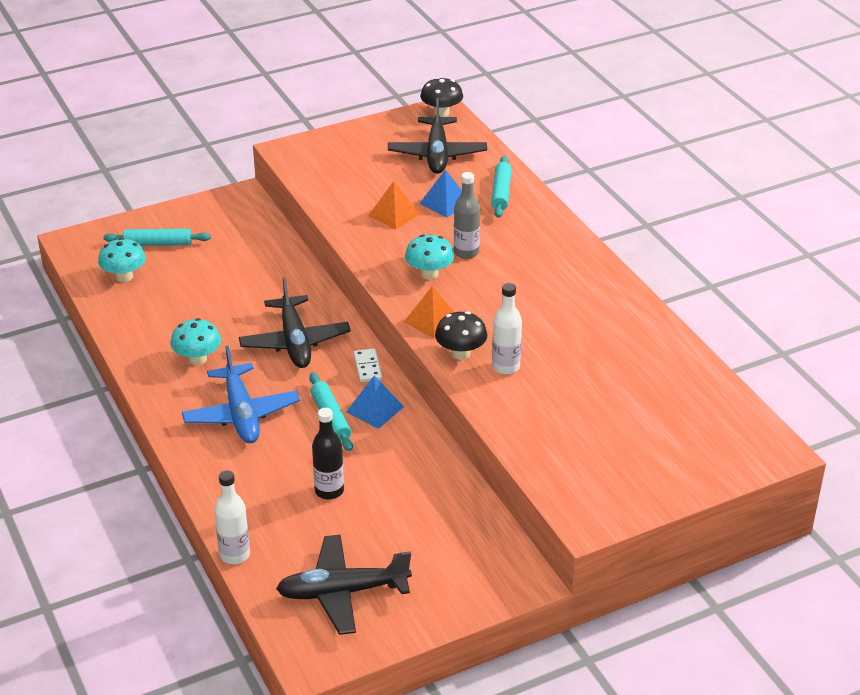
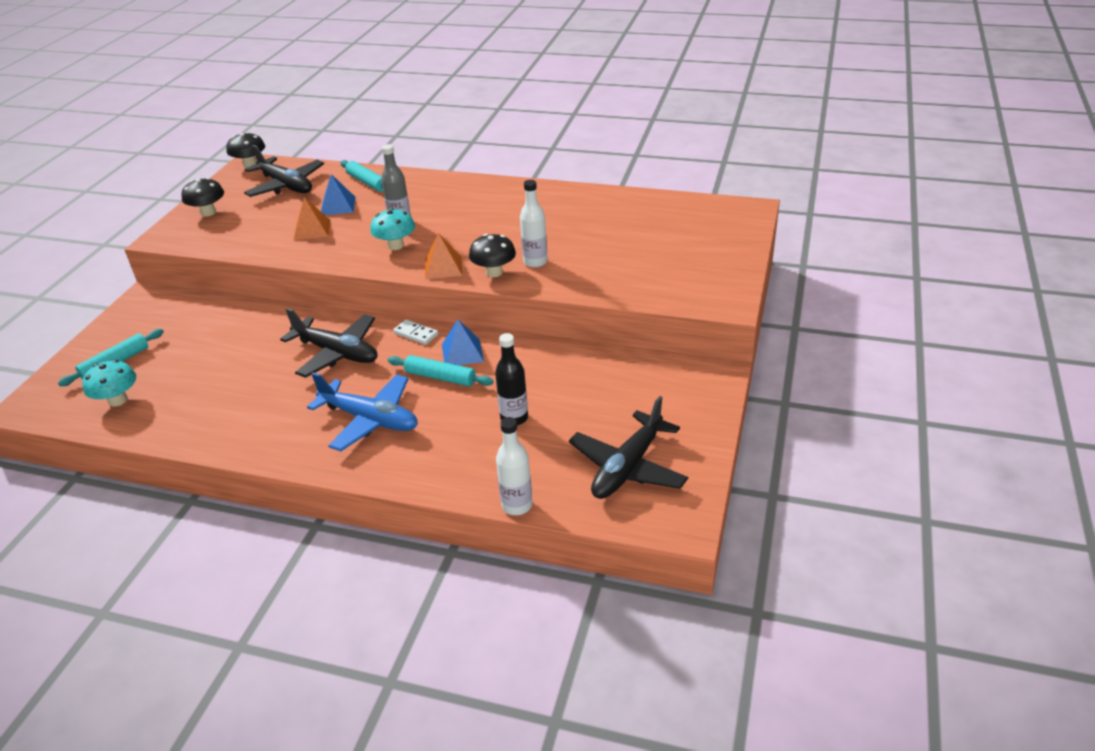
camera: 45 degrees left, 0 degrees up
turquoise mushroom [170,318,221,365] -> none
none -> black mushroom [181,178,224,216]

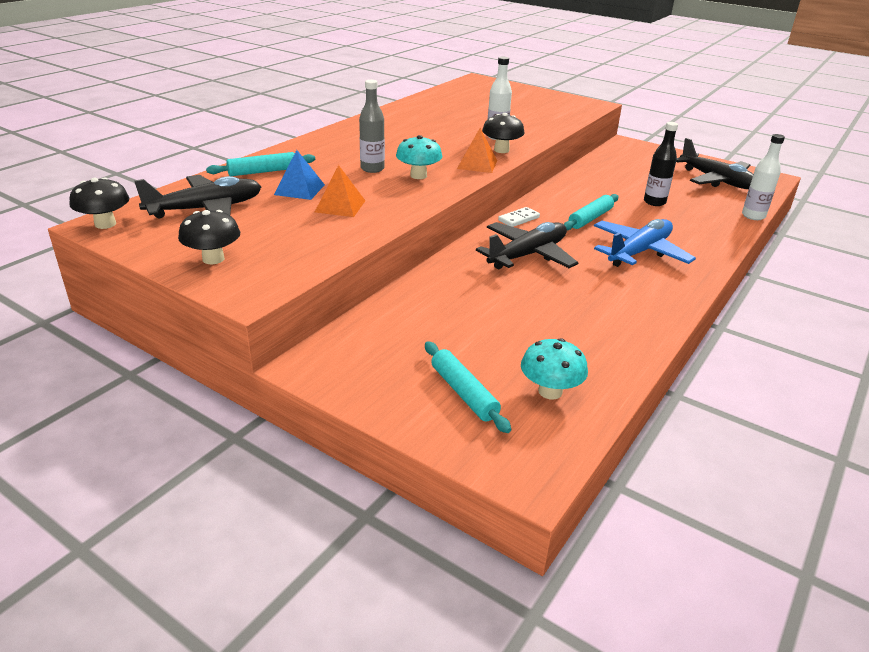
camera: 75 degrees left, 5 degrees down
blue pyramid [442,320,484,365] -> none

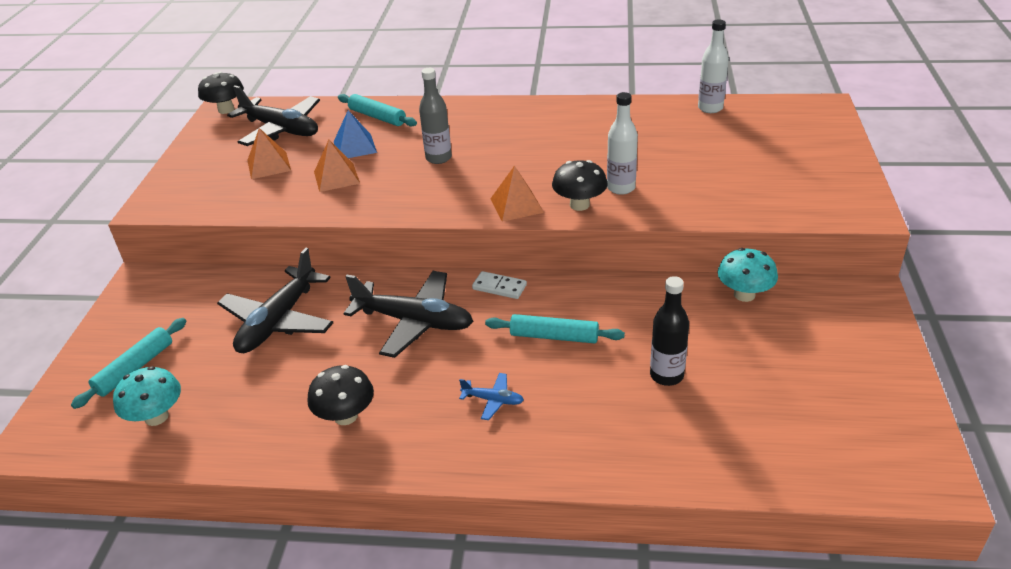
camera: 65 degrees right, 5 degrees up
black mushroom [178,210,240,264] -> black mushroom moved to [307,365,374,425]
turquoise mushroom [396,135,442,179] -> turquoise mushroom moved to [718,248,778,302]
blue plane [594,219,696,267] -> blue plane [459,373,524,420], size x0.44
black plane [676,138,753,189] -> black plane moved to [217,248,333,353]
white bottle [742,134,785,220] -> white bottle moved to [698,20,729,113]
none -> orange pyramid [247,128,291,179]

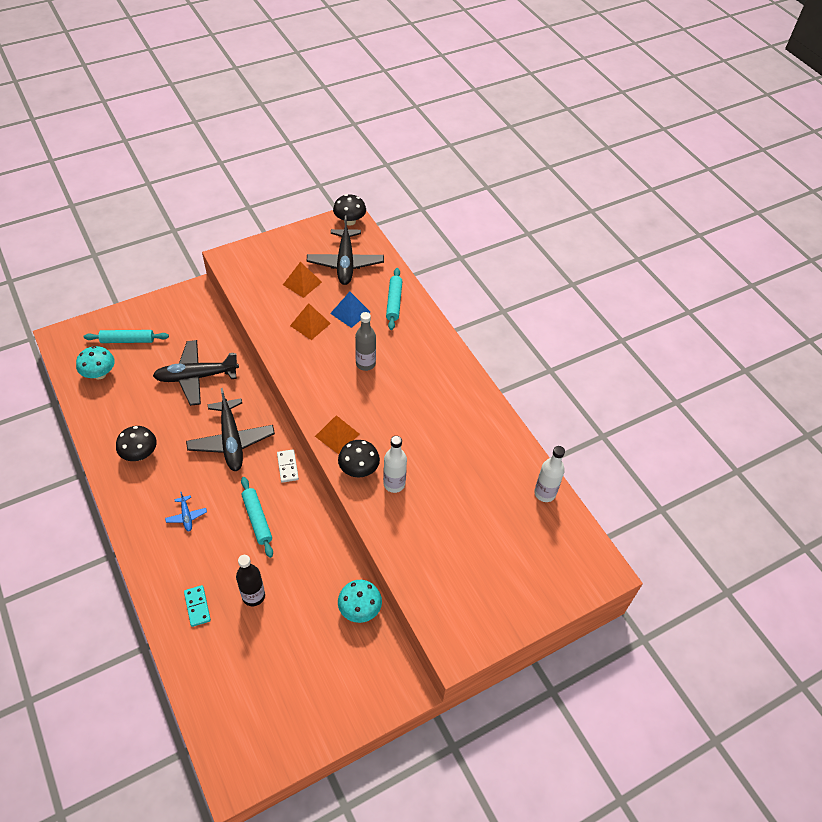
camera: 50 degrees right, 15 degrees up
none -> turquoise domino [184,585,211,627]

